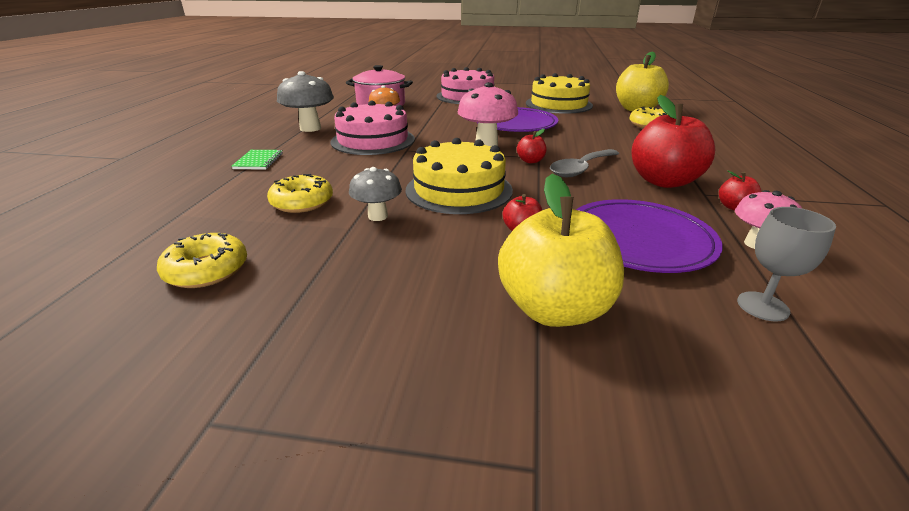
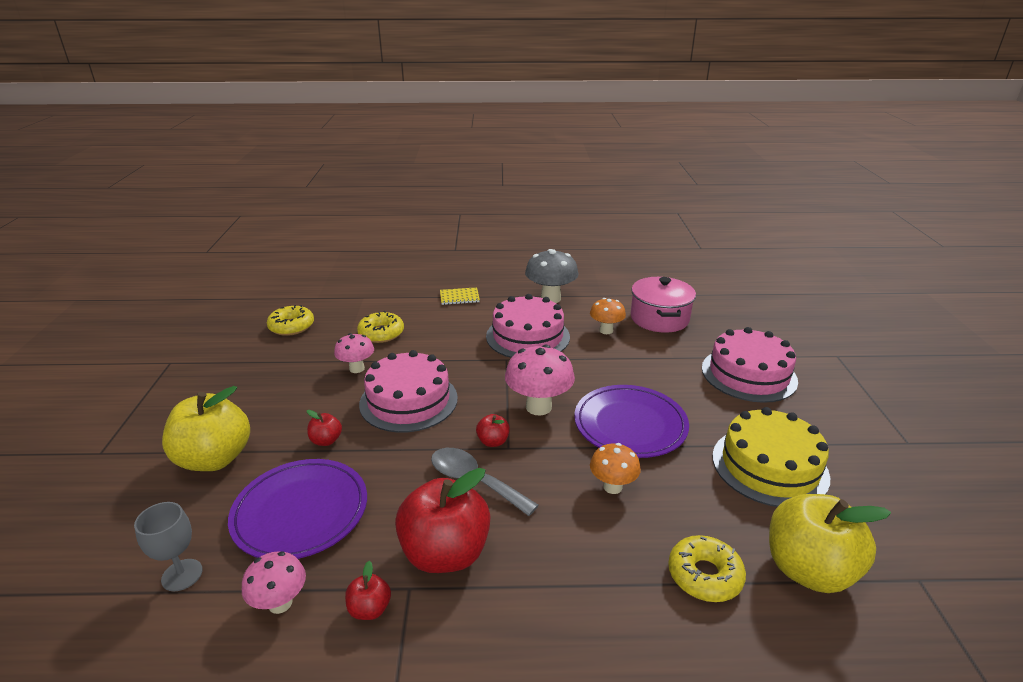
camera: 80 degrees right, 0 degrees up
green notebook [232,150,283,170] -> yellow notebook [440,287,480,305]
grey mushroom [349,167,402,221] -> pink mushroom [334,333,374,373]
yellow cake [406,138,513,214] -> pink cake [359,350,458,433]
none -> orange mushroom [590,443,641,494]

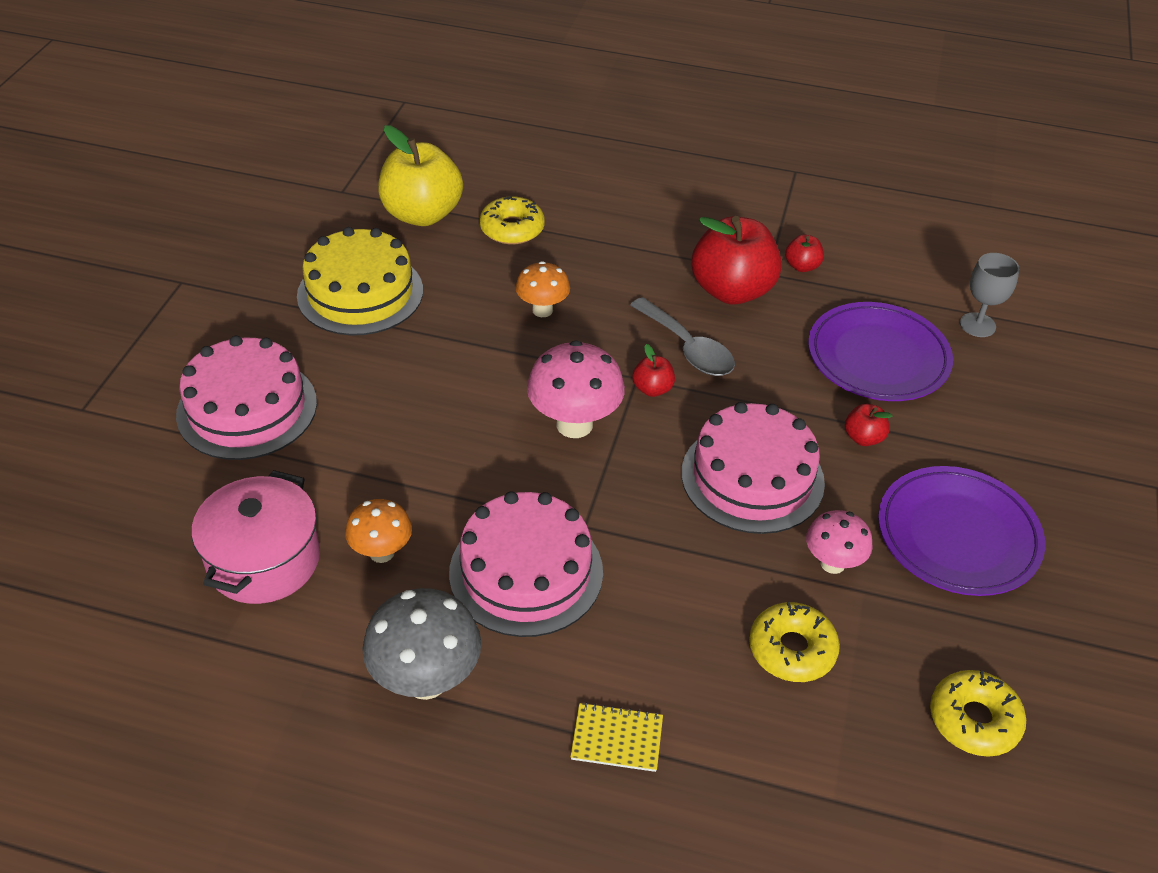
camera: 165 degrees left, 15 degrees up
yellow apple [162,386,250,471] -> none
pink mushroom [242,551,306,614] -> none
purple plate [574,385,689,458] -> purple plate moved to [878,466,1045,596]

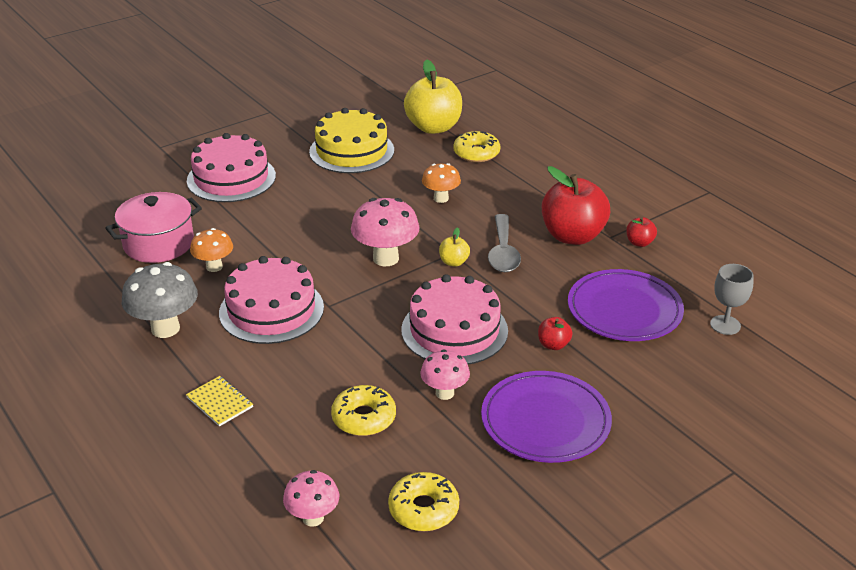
camera: 40 degrees right, 10 degrees down
red apple [633,344,675,397] -> yellow apple [439,227,470,267]
none -> pink mushroom [283,470,339,527]

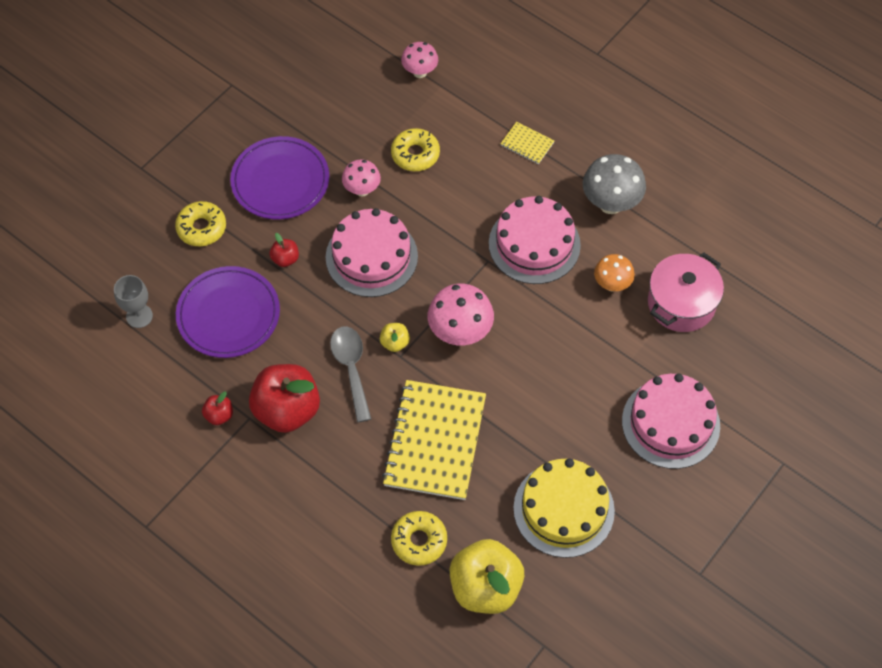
camera: 165 degrees right, 25 degrees up
yellow donut [388,472,459,531] -> yellow donut moved to [175,201,226,246]
orange mushroom [422,163,461,203] -> yellow notebook [382,380,486,500]

